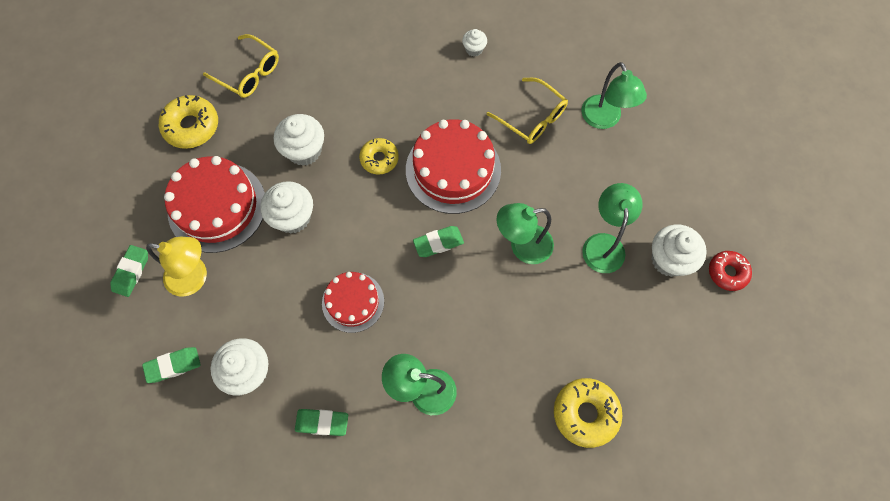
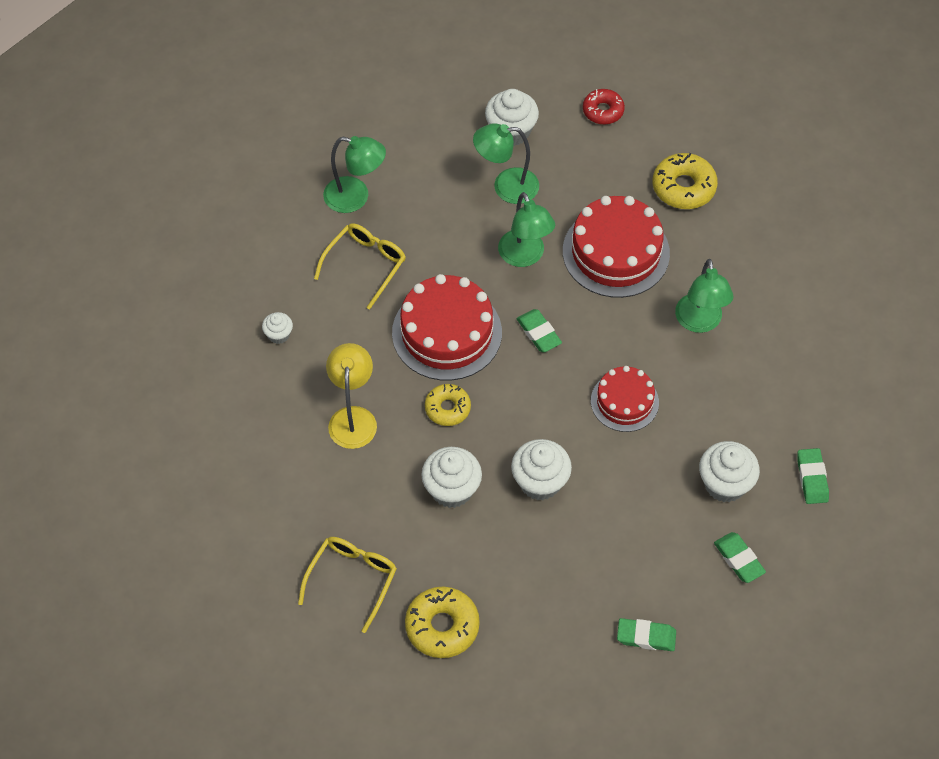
camera: 100 degrees left, 10 degrees down
yellow lamp [146,237,207,297] -> yellow lamp moved to [326,343,377,449]
red cake [164,156,265,253] -> red cake moved to [563,196,670,298]
green eraser [295,409,348,436] -> green eraser moved to [797,448,829,504]
green lamp [582,62,647,129] -> green lamp turned 45 degrees clockwise [323,136,386,213]
red donut [709,251,752,291] -> red donut moved to [583,89,625,125]

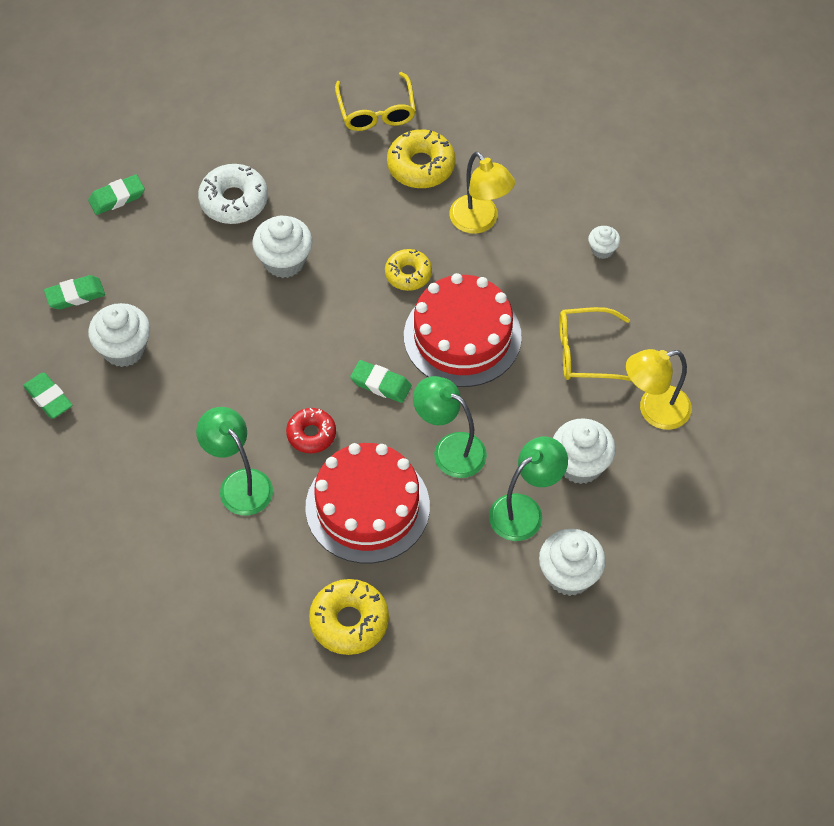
camera: 145 degrees right, 0 degrees up
yellow glasses [314,223,406,309] -> yellow glasses turned 90 degrees clockwise [559,307,631,381]
green lamp [323,136,386,213] -> yellow lamp [626,349,692,430]
yellow donut [405,586,480,658] -> yellow donut moved to [387,129,455,188]
white cupcake [421,447,482,508] -> white cupcake moved to [553,418,616,484]
red donut [583,89,625,125] -> red donut moved to [286,408,336,453]
red cake [591,366,659,432] -> none
green eraser [714,532,766,583] -> green eraser turned 45 degrees counterclockwise [44,275,105,310]
none -> white donut [198,164,268,224]

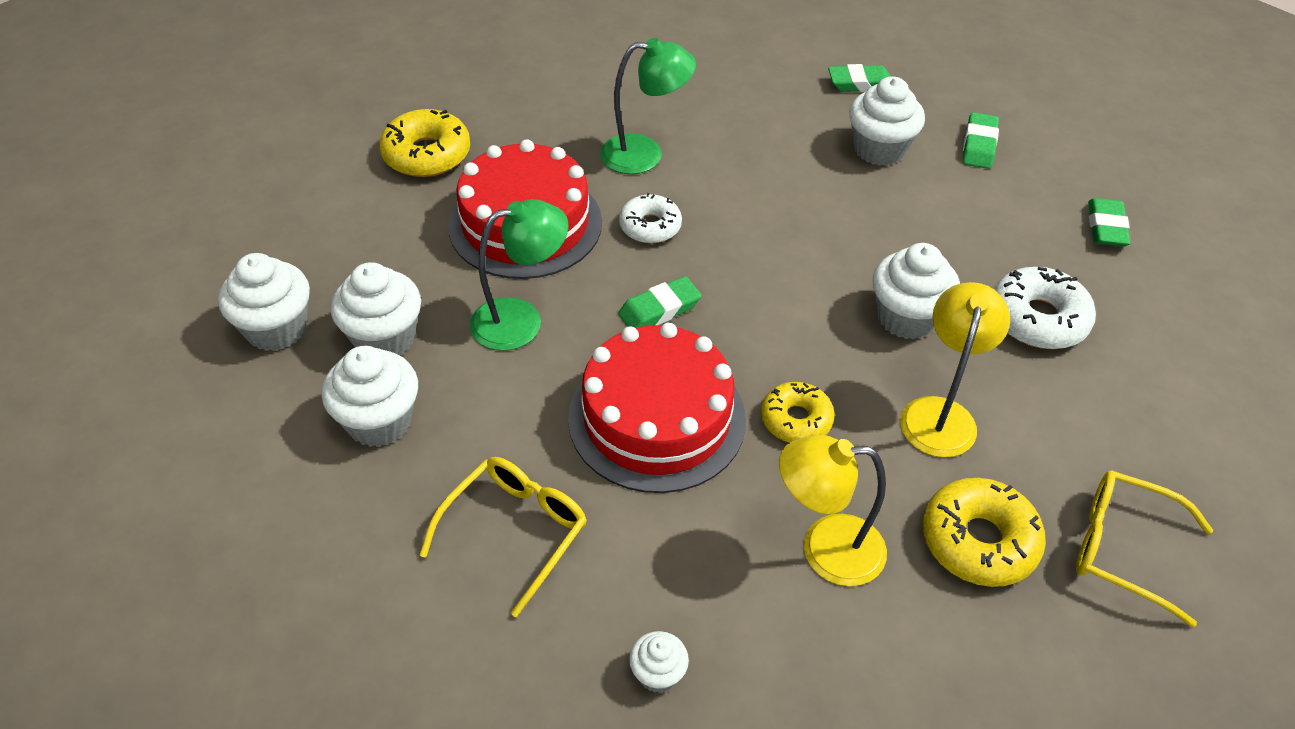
camera: 125 degrees right, 10 degrees down
red donut [286,408,336,453] -> white donut [619,193,682,244]
green lamp [489,437,568,541] -> white cupcake [331,262,421,355]
yellow lamp [626,349,692,430] -> yellow lamp moved to [900,282,1010,458]

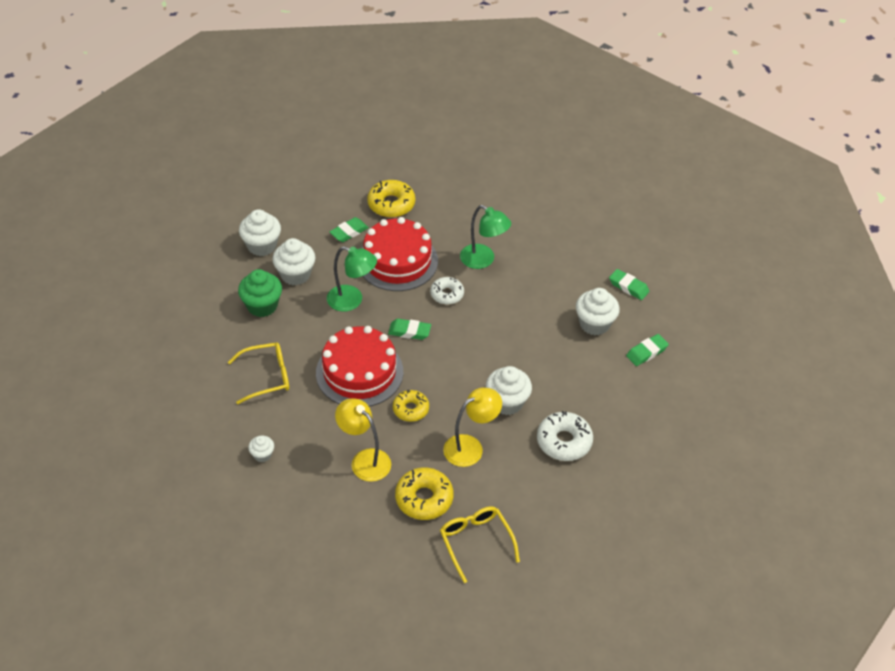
camera: 40 degrees right, 0 degrees up
white cupcake [322,346,418,447] -> green cupcake [238,269,282,317]
green eraser [1088,198,1130,247] -> green eraser moved to [329,217,369,242]

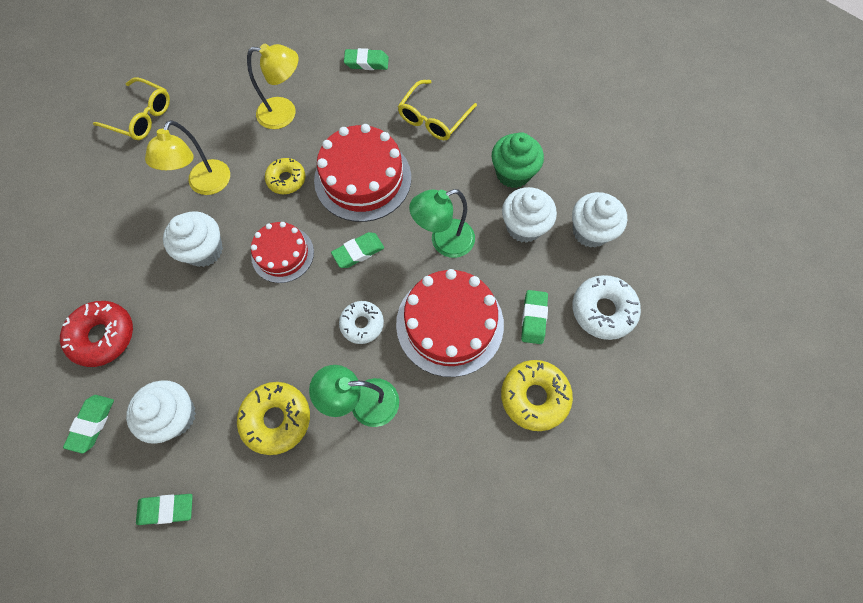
camera: 140 degrees right, 20 degrees up
white cupcake [248,436,274,462] -> green eraser [344,48,389,70]
yellow donut [395,467,454,520] -> yellow donut moved to [237,382,310,455]
white donut [537,411,593,461] -> white donut moved to [573,275,641,340]
none -> red donut [60,301,133,367]
none -> red cake [251,222,314,283]

